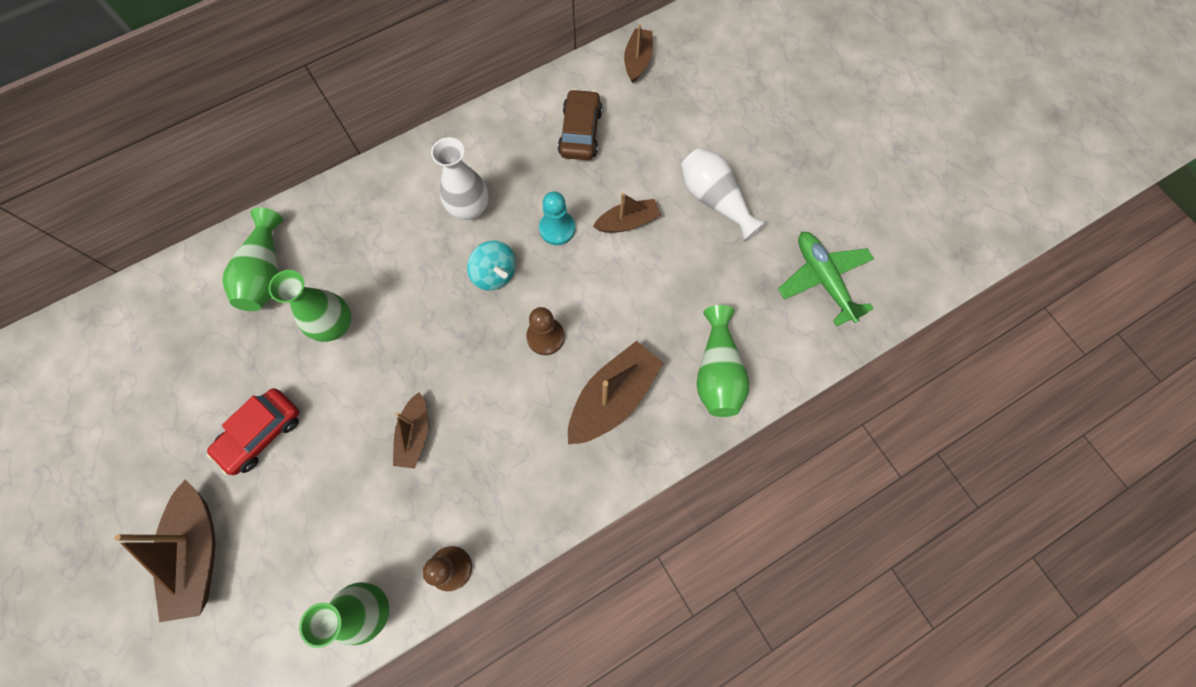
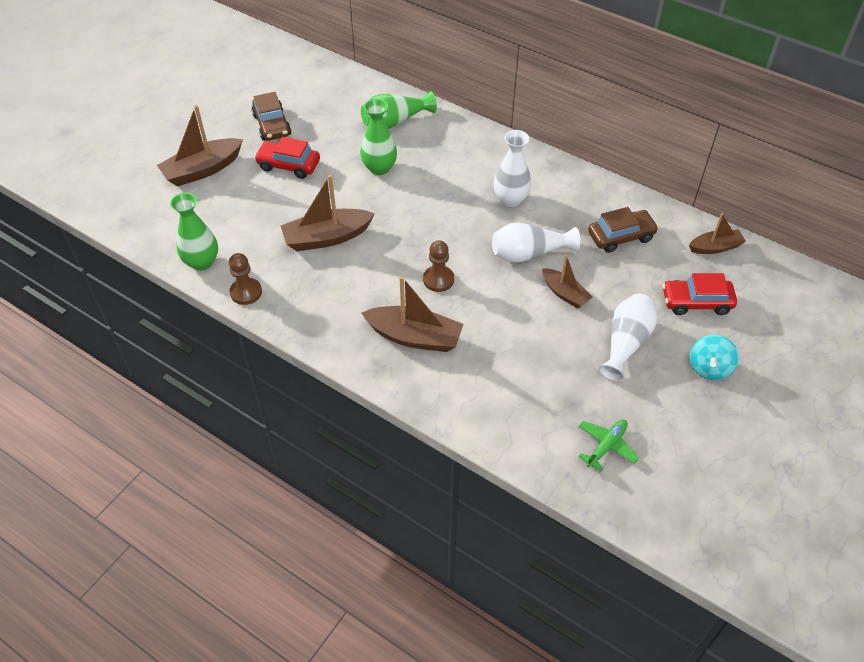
camera: 65 degrees right, 20 degrees down
brown boat [393,392,429,469] -> brown boat [281,175,375,251], size x1.64
turquoise spinning top [467,240,516,291] -> turquoise spinning top moved to [690,335,739,380]
turquoise pawn [539,191,575,245] -> white vase [492,222,580,263]
green vase [696,305,749,417] -> none
green plane [778,232,874,327] -> green plane [578,419,639,472], size x0.67
none -> brown car [252,92,291,141]
none -> red car [663,273,737,315]

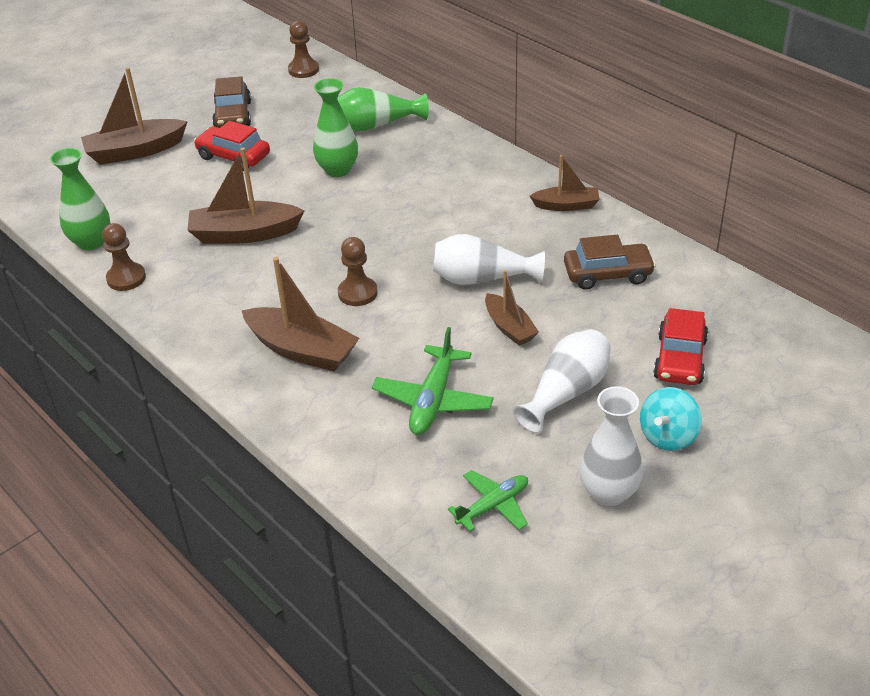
camera: 15 degrees right, 10 degrees down
white vase [493,130,532,207] -> white vase moved to [579,386,643,506]
red car [663,273,737,315] -> red car turned 90 degrees counterclockwise [653,308,708,385]
brown boat [689,213,746,254] -> brown boat moved to [530,155,600,211]
none -> brown pawn [288,21,319,78]
none -> green plane [372,327,494,435]

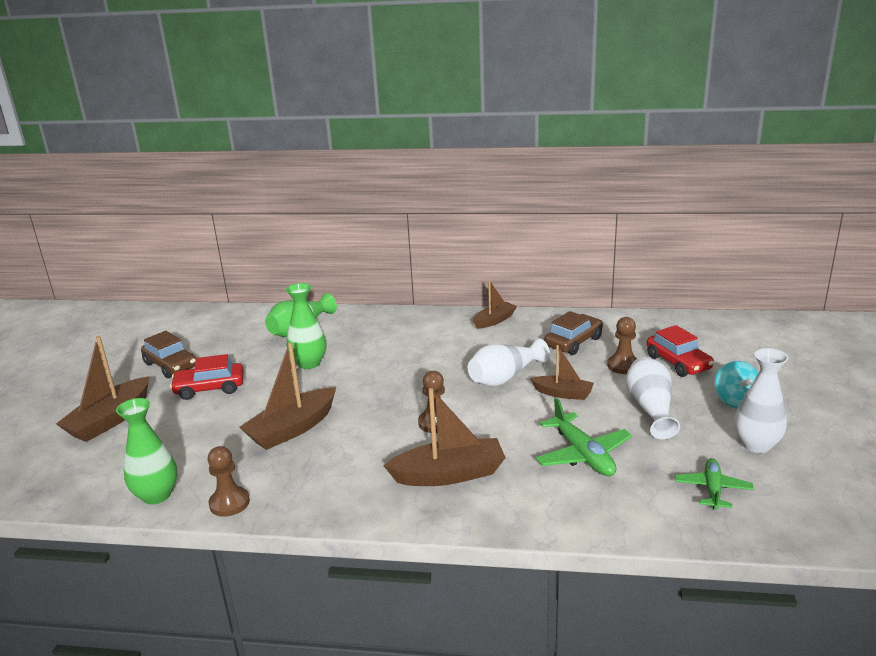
camera: 40 degrees left, 15 degrees down
brown pawn [288,21,319,78] -> brown pawn moved to [607,317,638,374]

